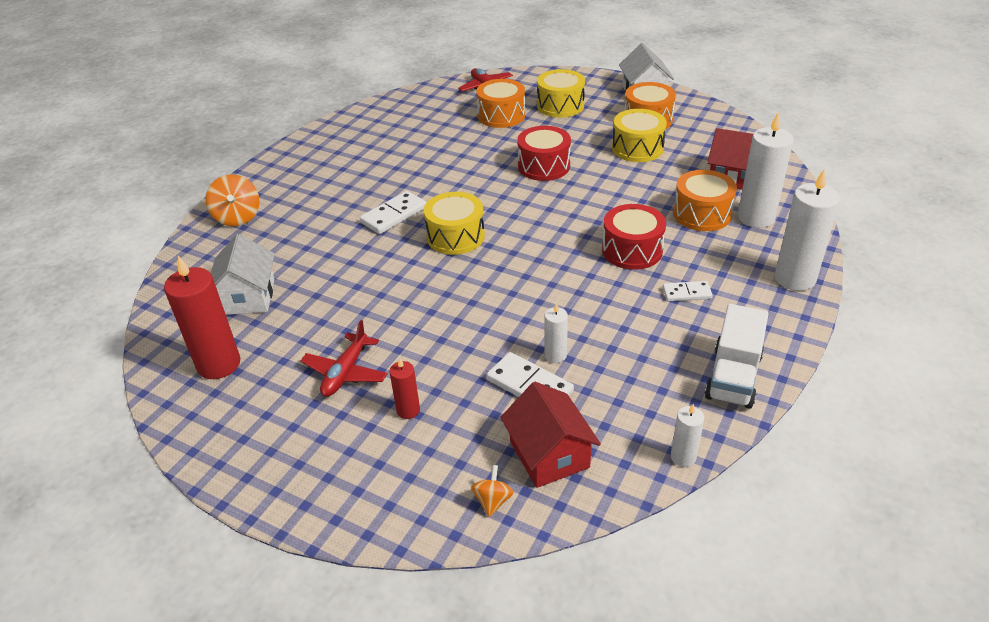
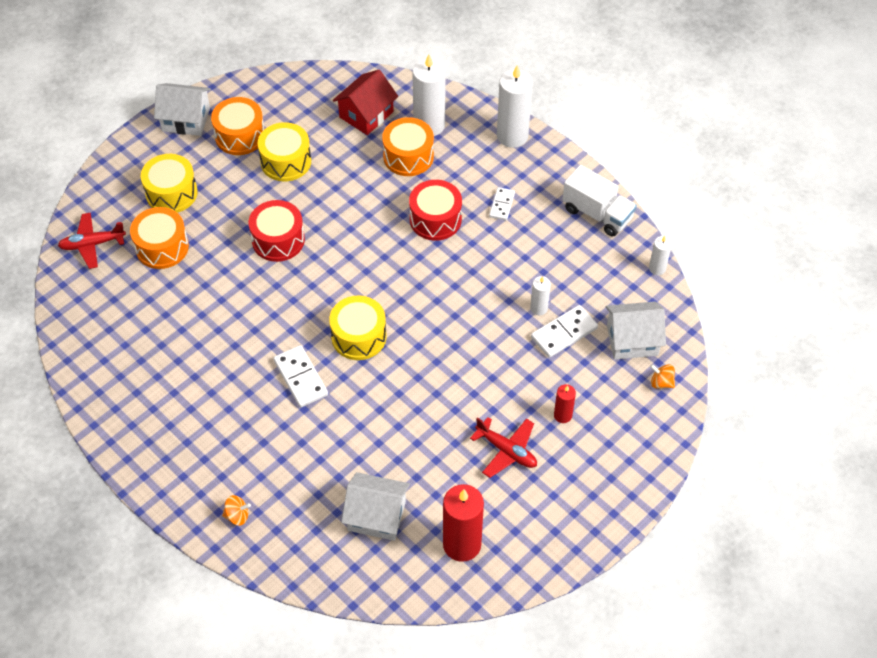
camera: 75 degrees left, 15 degrees up
orange spinning top [206,174,260,226] -> orange spinning top [222,495,251,525], size x0.57
red house [500,382,601,488] -> white house [606,301,666,360]

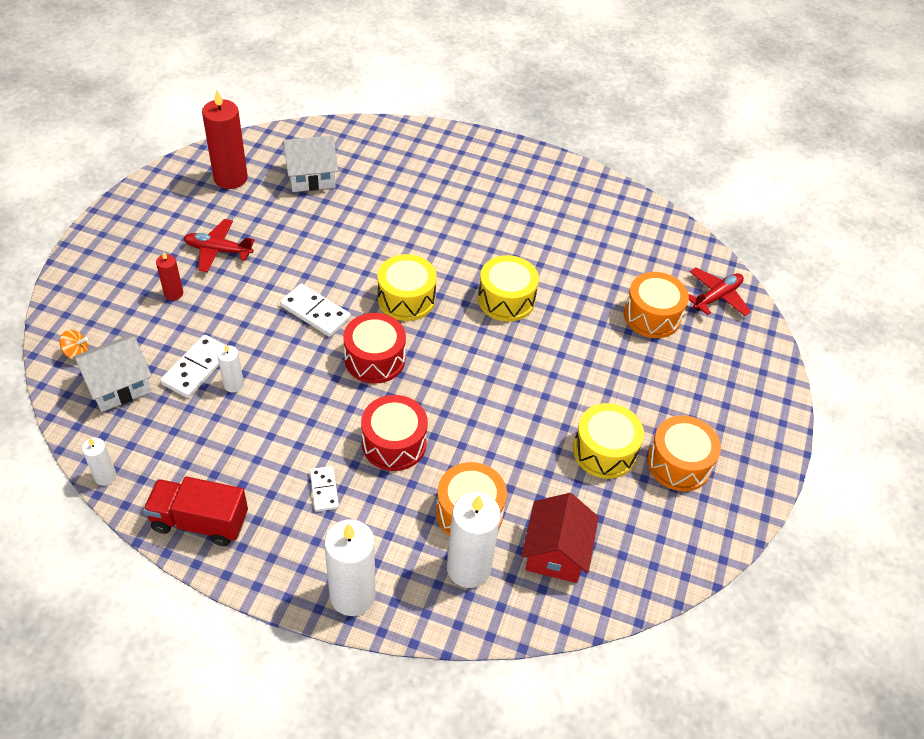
camera: 150 degrees right, 5 degrees down
yellow drum [141,154,198,213] -> yellow drum moved to [478,255,539,322]
white house [154,83,211,136] -> none
orange spinning top [222,495,251,525] -> none
red drum [249,200,305,262] -> red drum moved to [343,313,406,384]
white domino [274,345,328,407] -> white domino moved to [280,283,351,337]
white truck [562,165,637,236] -> red truck [143,476,248,546]

